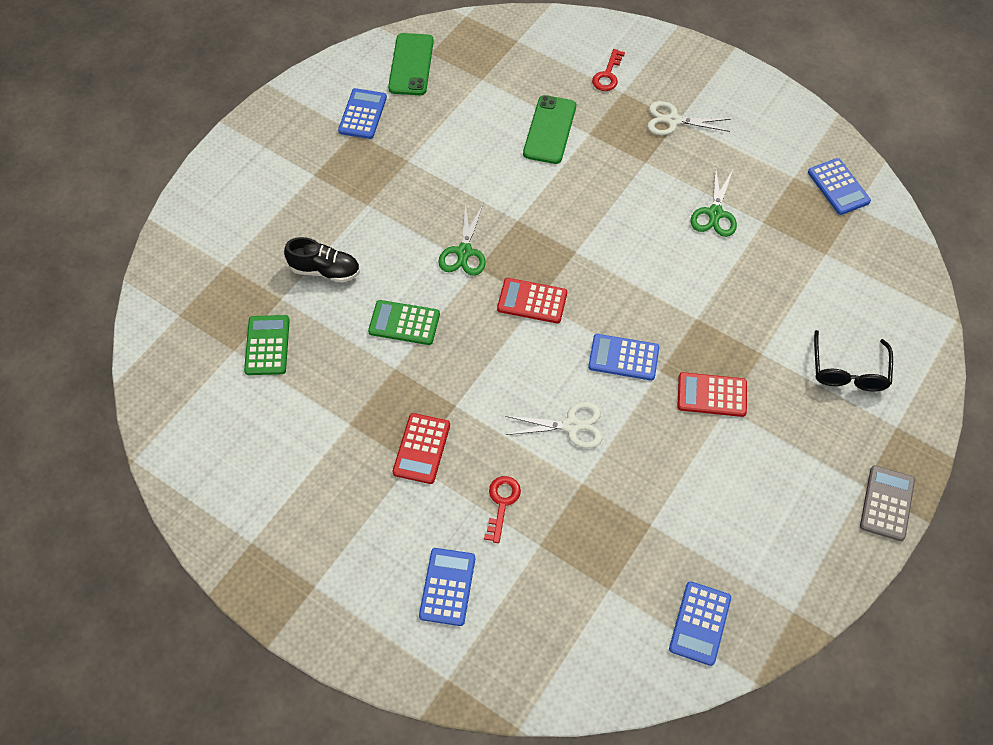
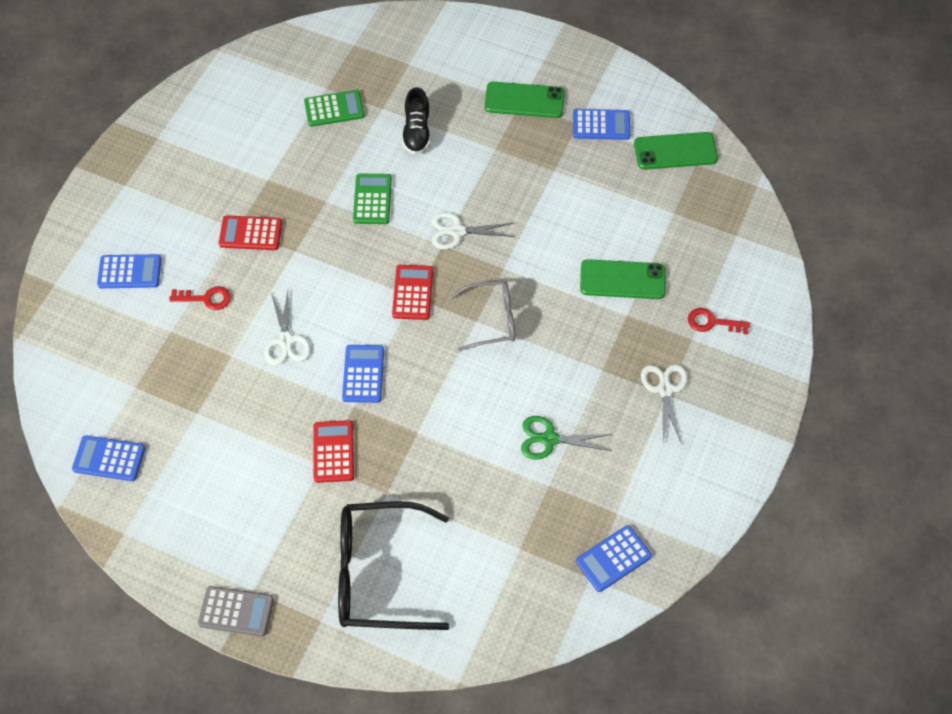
camera: 80 degrees right, 0 degrees up
green scissors [438,203,486,276] -> white scissors [432,212,515,249]
black glasses [814,330,893,392] -> black glasses [338,501,449,630], size x1.68
none -> grey glasses [450,281,515,351]
none -> green phone [484,81,565,118]

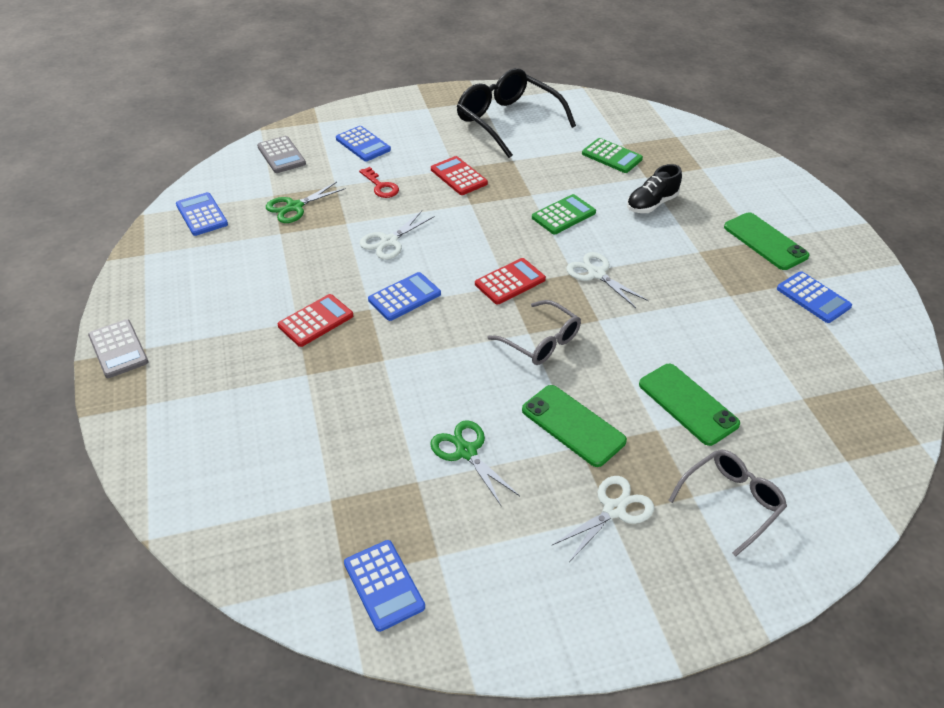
camera: 50 degrees right, 15 degrees down
black glasses [338,501,449,630] -> black glasses moved to [457,68,576,158]
blue calculator [576,525,652,592] -> blue calculator turned 135 degrees counterclockwise [344,540,425,632]
green phone [634,132,718,170] -> green phone moved to [522,385,627,467]
red key [688,308,750,335] -> grey glasses [668,450,787,557]
none -> grey calculator [257,136,306,173]
none -> green scissors [266,182,346,223]

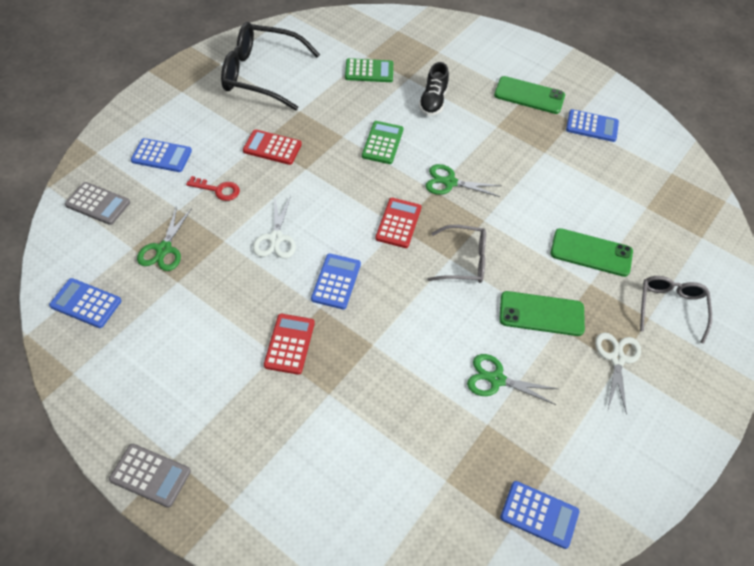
camera: 40 degrees left, 10 degrees up
white scissors [566,252,649,308] -> green scissors [426,164,502,197]

